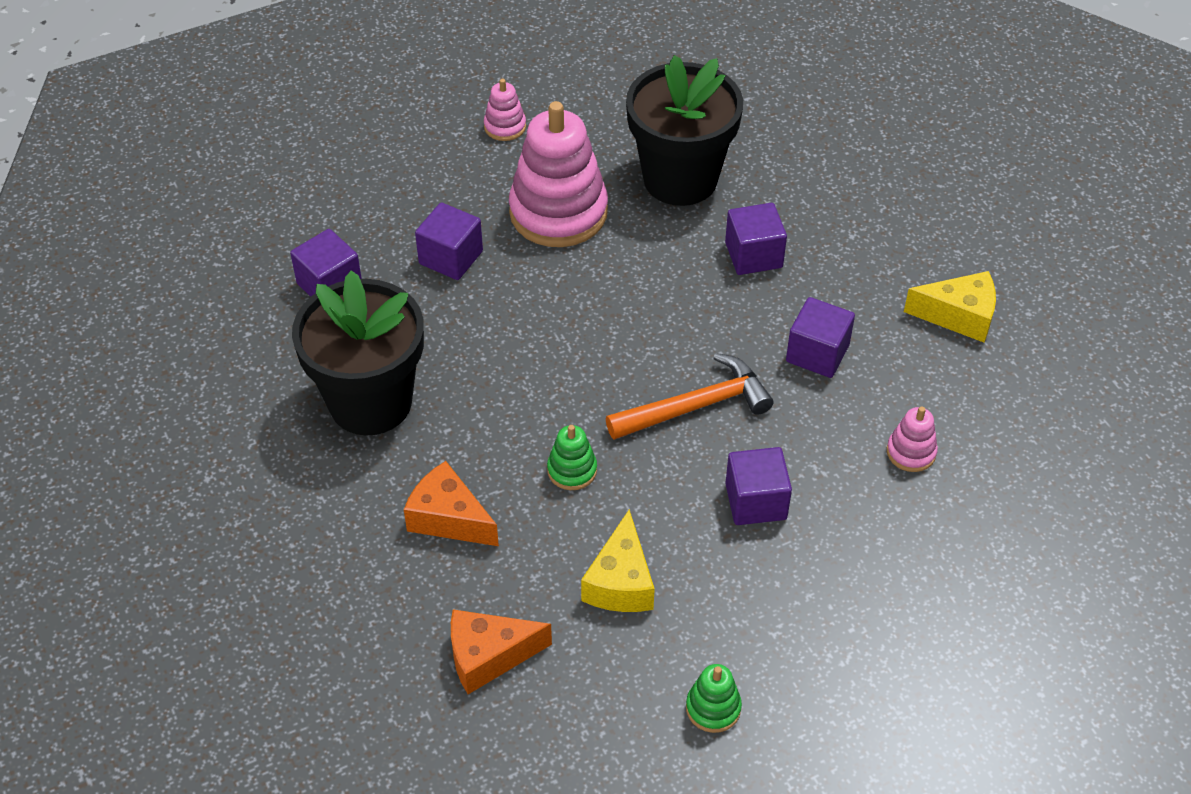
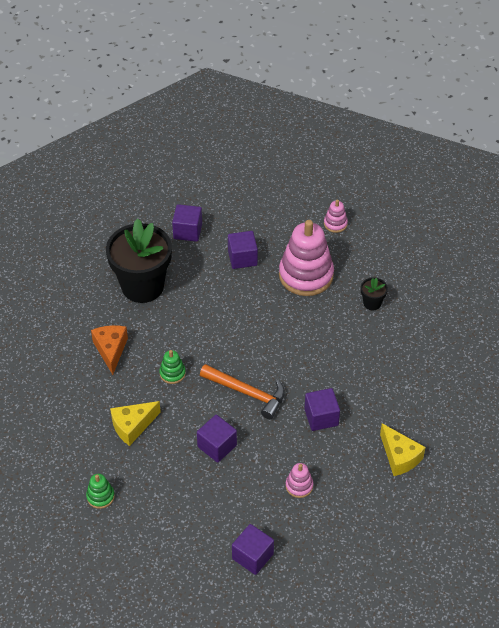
camera: 50 degrees right, 0 degrees up
orange cheese [451,610,552,694] -> none
black flower pot [626,55,743,206] -> black flower pot [361,277,388,310], size x0.42
purple cube [725,203,787,275] -> purple cube moved to [232,524,274,575]

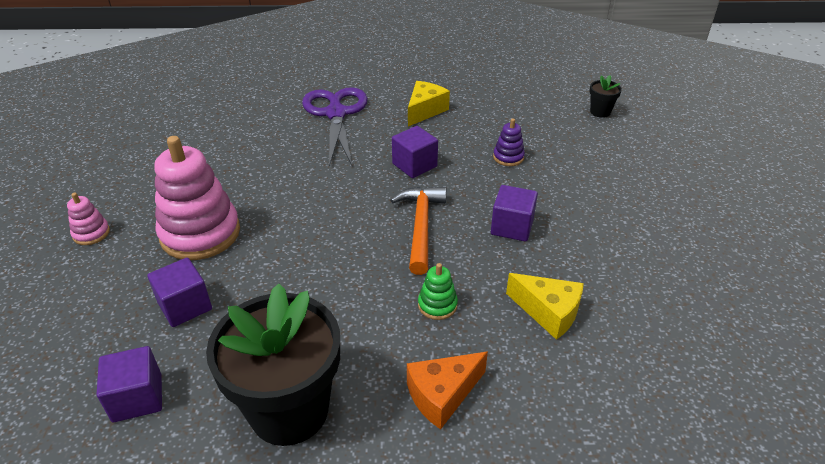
camera: 115 degrees left, 10 degrees down
green stacking toy [86,474,115,509] -> none
purple cube [232,524,274,575] -> none
pink stacking toy [285,463,313,498] -> purple stacking toy [493,118,525,166]
black flower pot [361,277,388,310] -> black flower pot moved to [589,75,622,118]
none -> purple scissors [302,87,368,167]

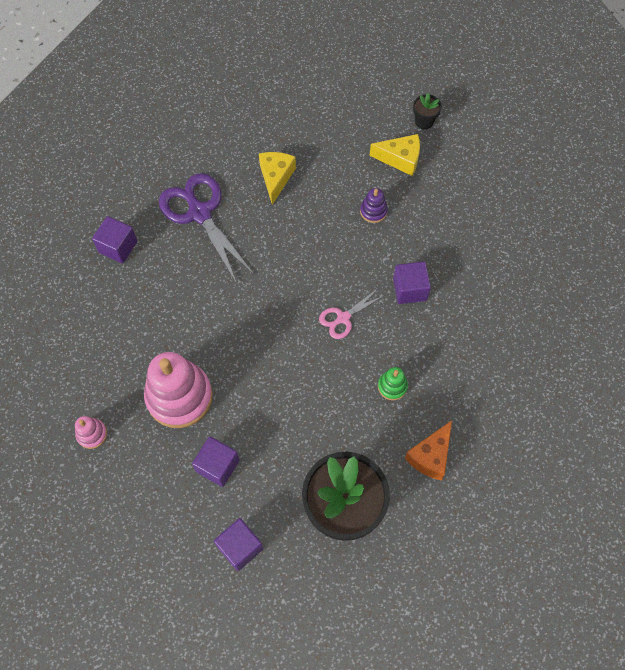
camera: 25 degrees left, 25 degrees up
orange hammer [390,187,446,275] -> pink scissors [319,288,385,339]
purple cube [392,126,438,178] -> purple cube moved to [92,216,137,263]
yellow cheese [506,273,584,340] -> yellow cheese moved to [370,134,420,176]

